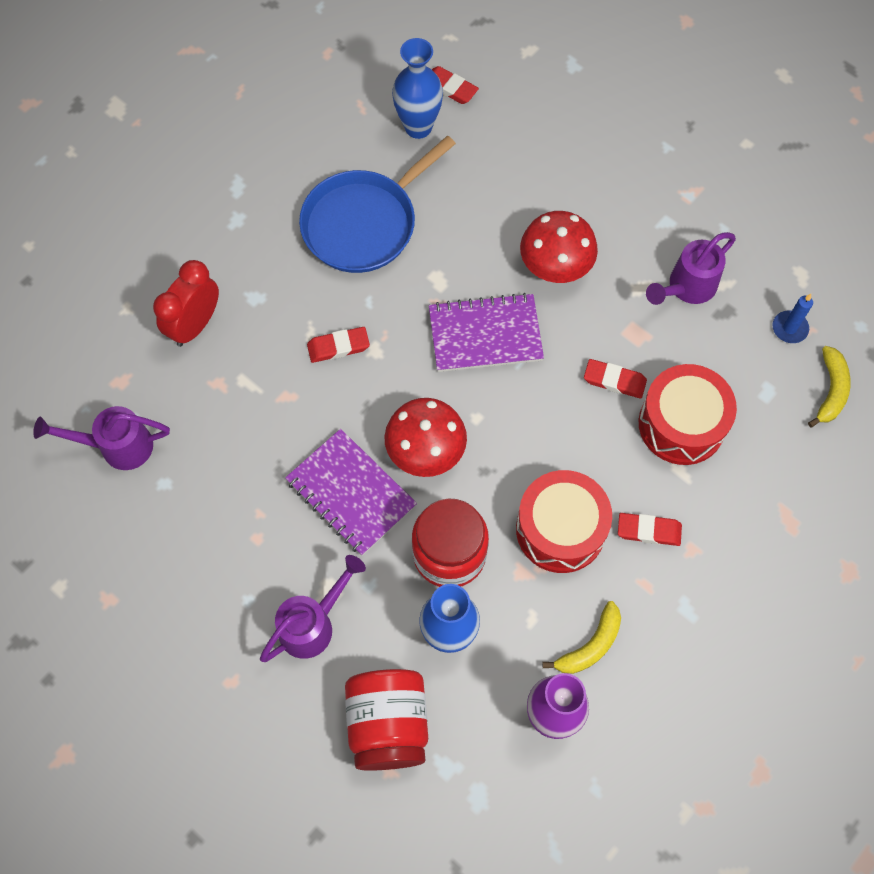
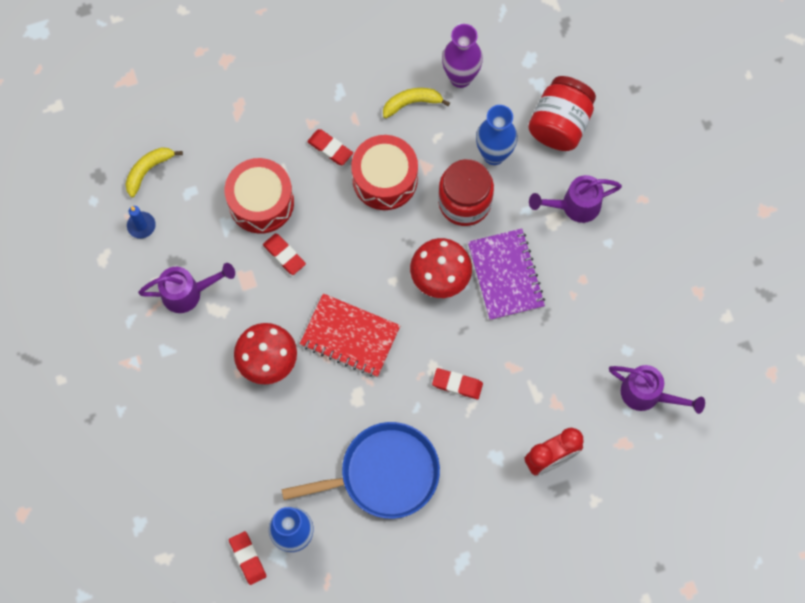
camera: 150 degrees left, 5 degrees up
purple notebook [429,293,544,372] -> red notebook [300,293,401,377]

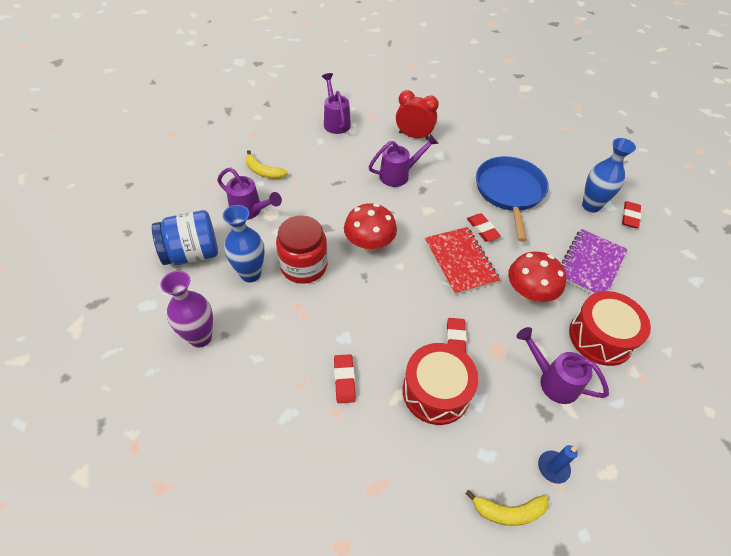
camera: 135 degrees left, 20 degrees down
blue pan [281,422,440,519] -> blue pan turned 60 degrees clockwise [476,156,549,242]
red drum [351,135,418,210] -> red drum moved to [569,291,651,366]
yellow banana [383,88,450,118] -> yellow banana moved to [246,150,288,179]
red eraser [432,368,483,399] -> red eraser moved to [467,213,501,242]
purple notebook [468,229,545,320] -> purple notebook moved to [562,229,627,294]
red jar [528,76,596,151] -> blue jar [152,210,218,265]
none -> purple watering can [368,134,439,187]

